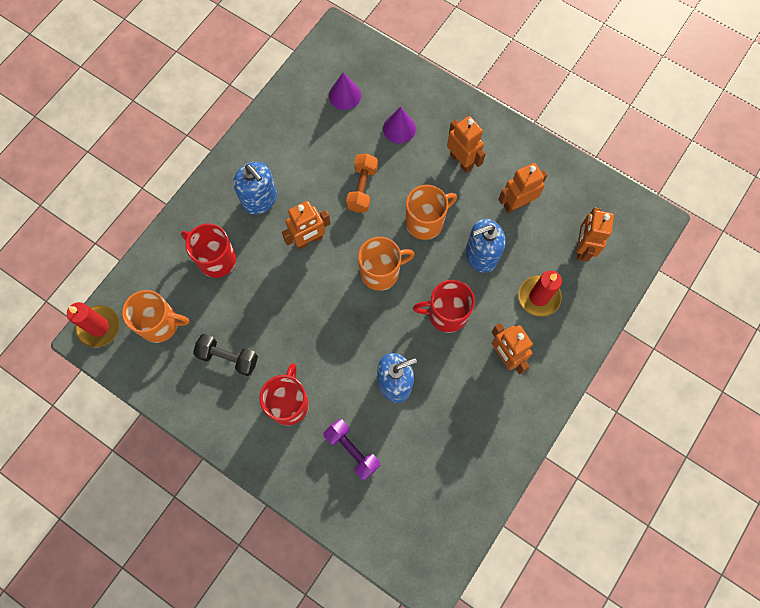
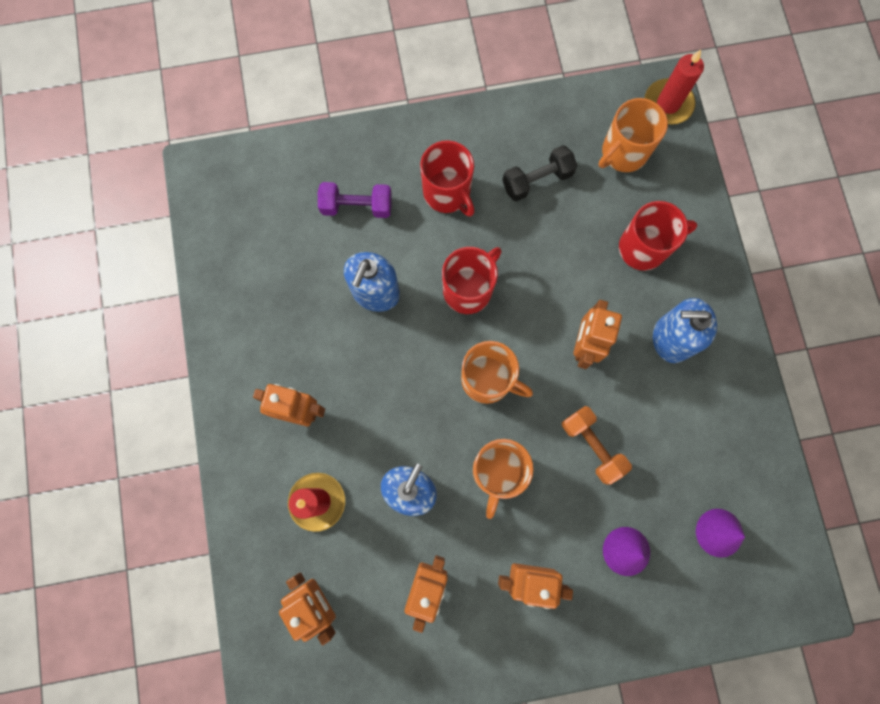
camera: 135 degrees right, 5 degrees up
orange mug [358,237,415,291] -> orange mug turned 90 degrees counterclockwise [461,341,533,404]
red mug [413,280,475,333] -> red mug moved to [442,247,502,314]

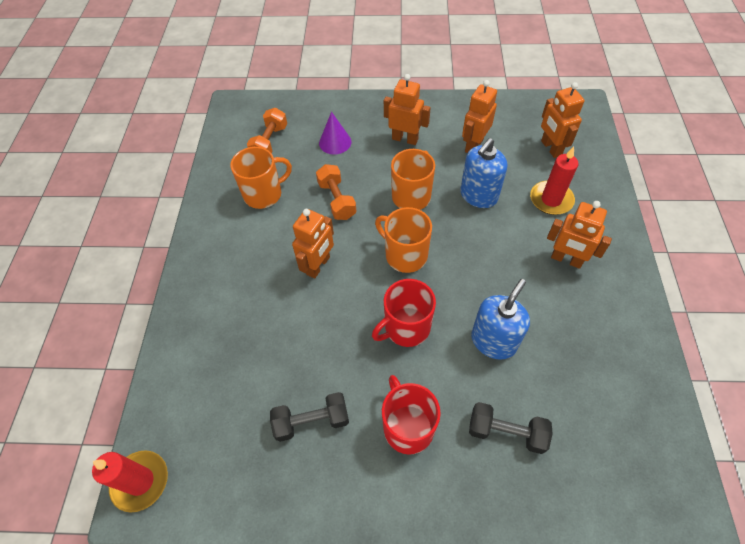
camera: 165 degrees left, 20 degrees down
purple dumbbell [318,182,392,218] -> black dumbbell [469,402,553,454]
orange mug [599,98,668,172] -> orange mug moved to [231,147,292,209]
red mug [619,201,697,271] -> none
blue soap dispenser [653,298,717,363] -> none
purple cone [696,509,745,558] -> orange dumbbell [247,108,287,153]

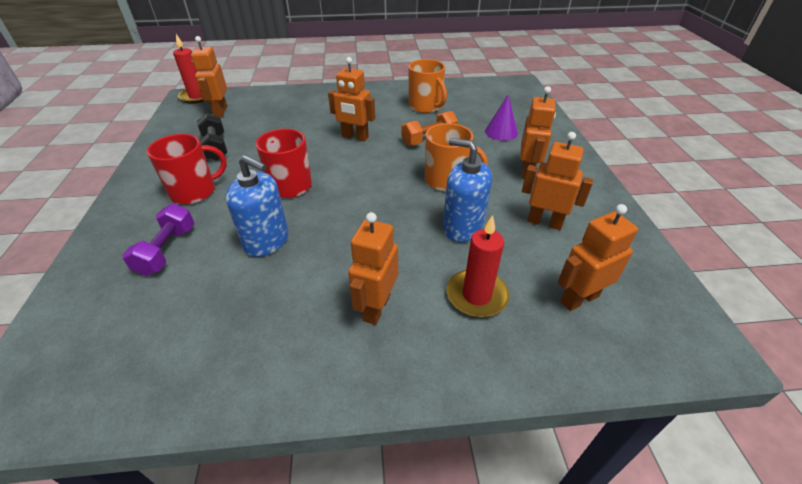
camera: 80 degrees right, 15 degrees down
orange dumbbell [247,108,287,153] -> none
orange mug [375,207,432,273] -> none
black dumbbell [469,402,553,454] -> purple dumbbell [122,204,194,276]
none -> orange robot [191,36,227,117]

